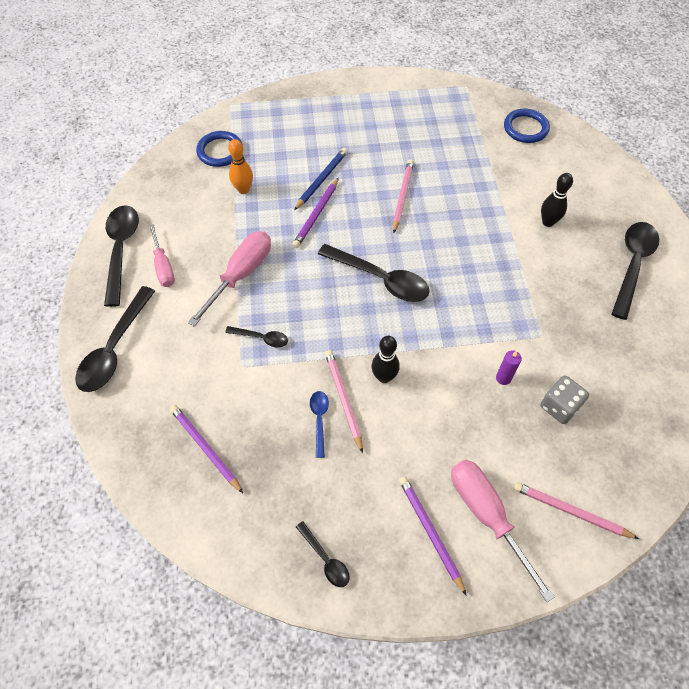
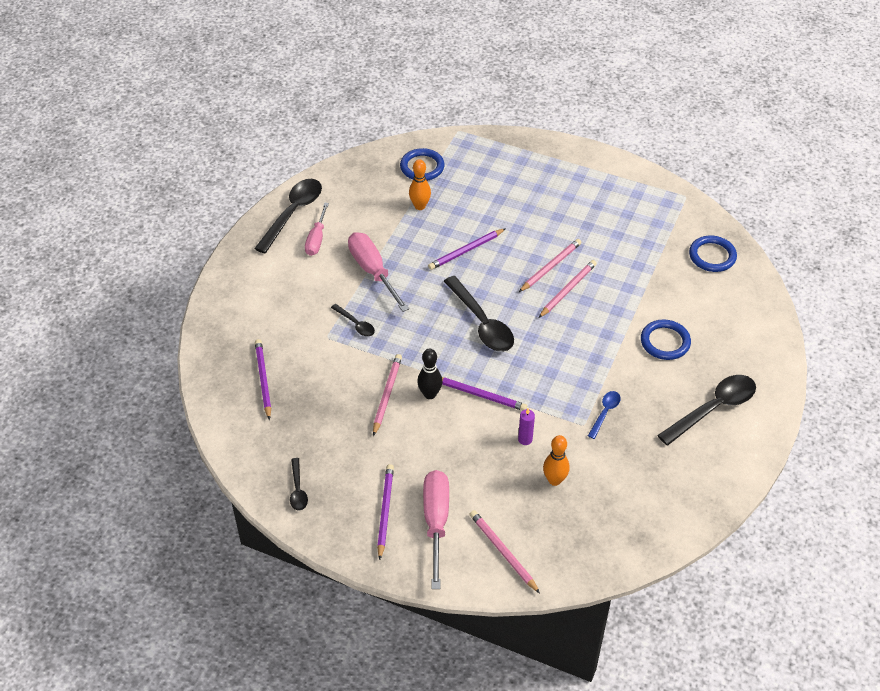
camera: 30 degrees right, 10 degrees down
black spoon [75,286,155,392] -> none
pink screwdriver [188,231,271,327] -> pink screwdriver turned 90 degrees counterclockwise [348,232,409,312]
blue pencil [294,148,348,210] -> none
blue spoon [310,391,329,458] -> blue spoon moved to [588,391,620,439]
grey dice [540,376,589,424] -> orange bowling pin [543,435,570,486]
black bowling pin [541,173,573,227] -> blue ring [641,319,691,360]
none -> purple pencil [442,377,527,411]
none -> pink pencil [538,260,597,318]

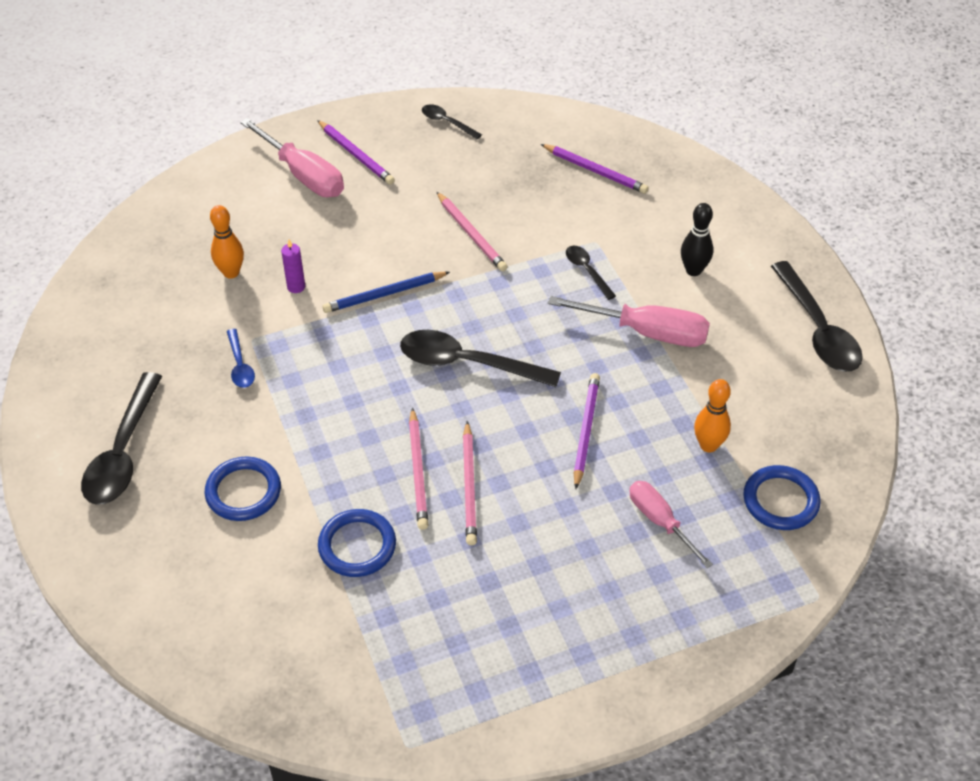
camera: 135 degrees right, 0 degrees up
pink screwdriver [305,203,329,256] -> pink screwdriver moved to [629,481,713,568]
black spoon [331,304,375,336] -> black spoon turned 60 degrees clockwise [566,246,616,300]
black bowling pin [417,348,442,399] -> black bowling pin moved to [681,203,713,276]
purple pencil [442,377,527,411] -> blue pencil [322,272,450,313]
pink pencil [469,510,540,593] -> none
blue ring [689,236,737,272] -> blue ring moved to [318,509,396,577]

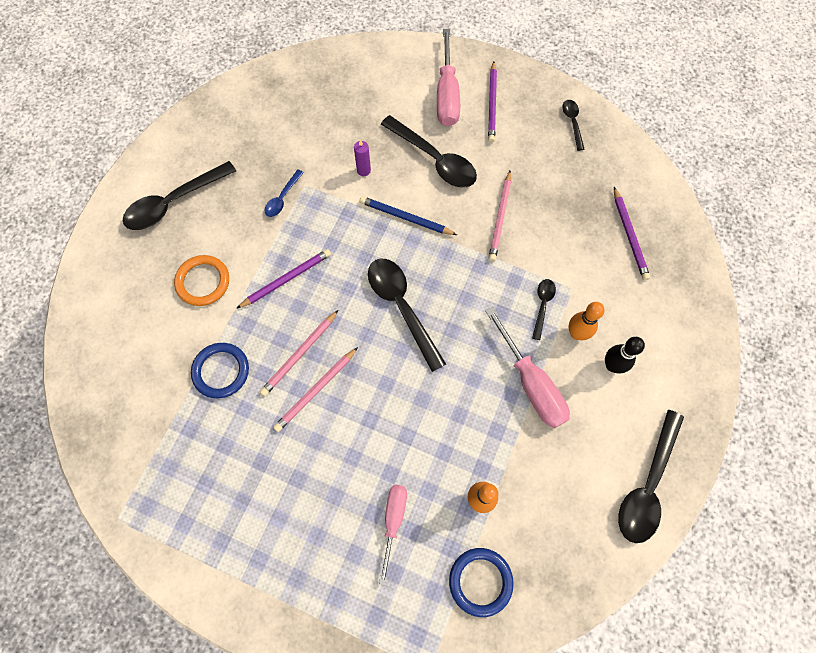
camera: 45 degrees right, 20 degrees up
blue ring [205,457,281,521] -> orange ring [174,255,229,306]
orange bowling pin [210,205,244,279] -> orange bowling pin moved to [569,302,605,340]
purple pencil [574,373,600,489] -> purple pencil moved to [236,249,331,309]
none -> black spoon [381,115,477,188]

